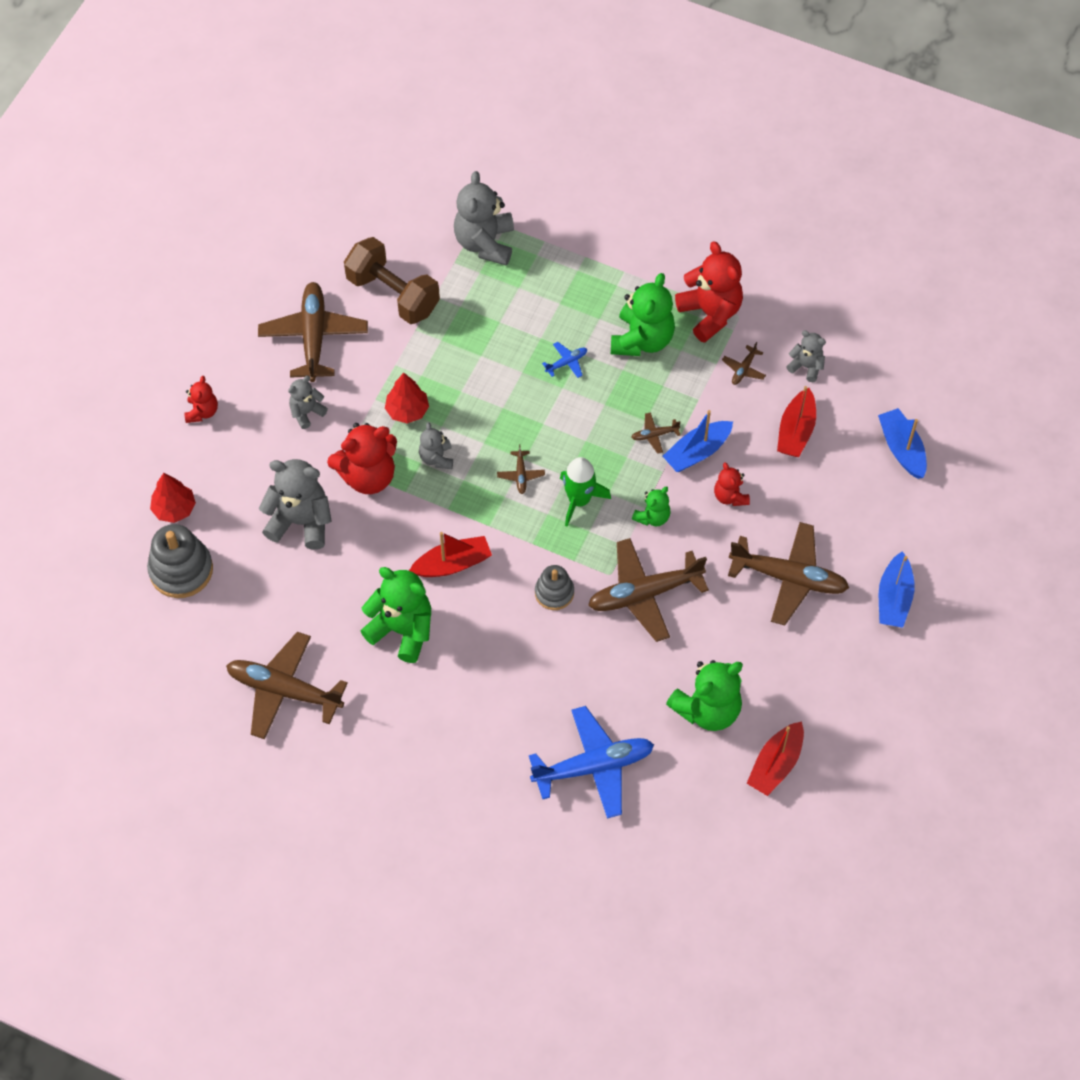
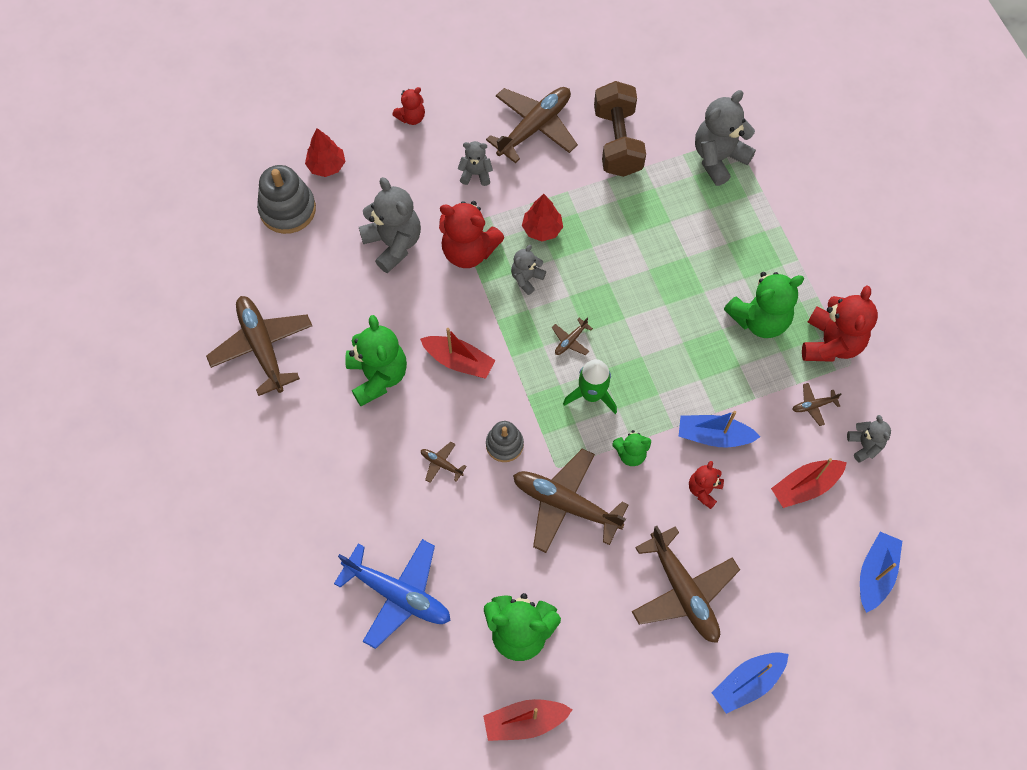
camera: 45 degrees right, 5 degrees up
blue plane [542,342,587,378] -> none
brown plane [631,412,681,454] -> brown plane moved to [421,442,467,483]

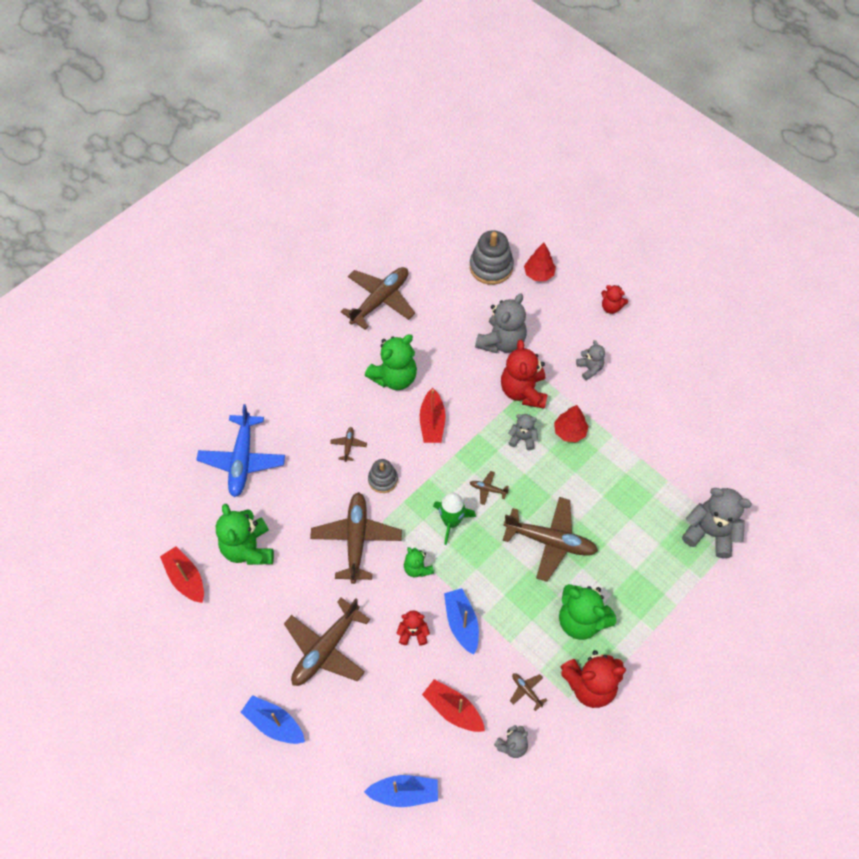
camera: 65 degrees right, 5 degrees down
brown plane [486,87,578,163] -> brown plane moved to [503,497,598,582]
brown dumbbell [594,81,646,177] -> none

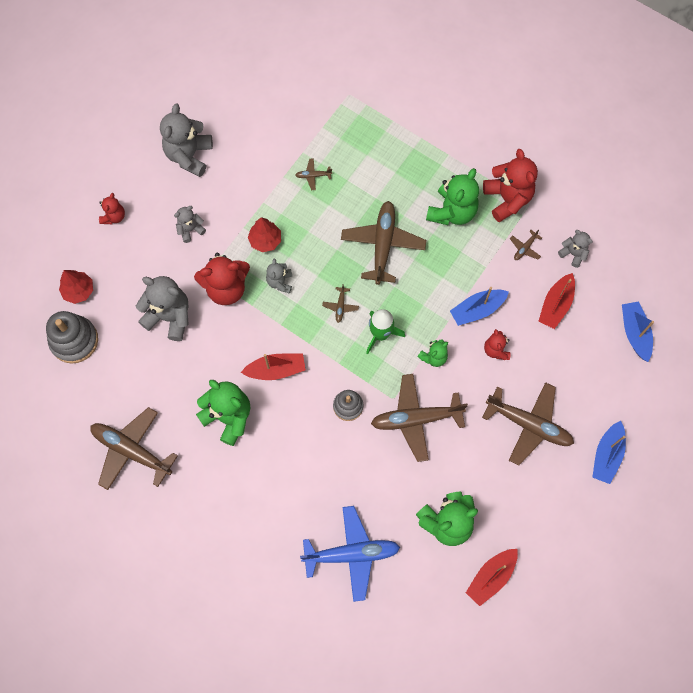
camera: 100 degrees left, 10 degrees up
brown plane [330,427,367,462] -> brown plane moved to [295,158,332,190]
grey teddy bear [682,488,752,558] -> grey teddy bear moved to [160,103,213,177]

